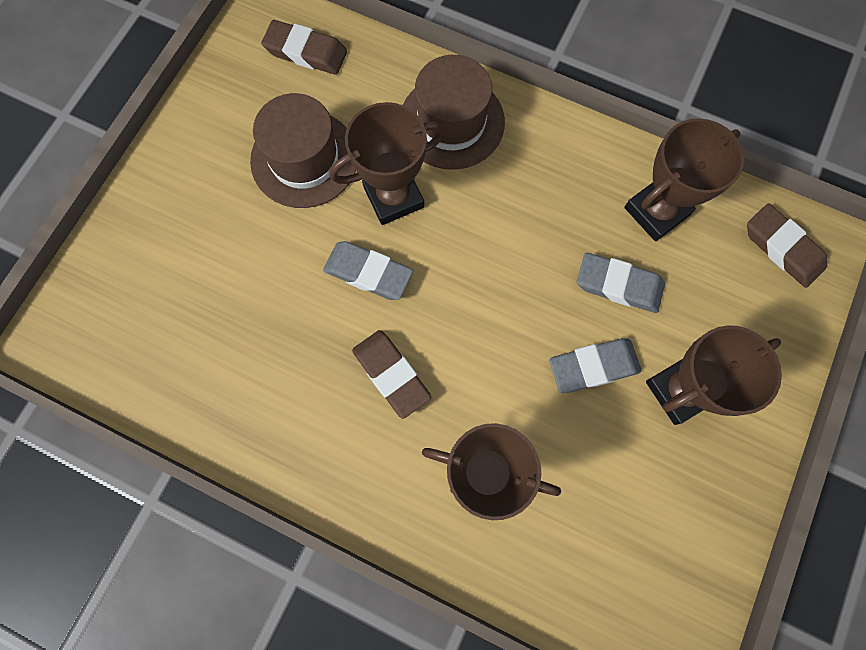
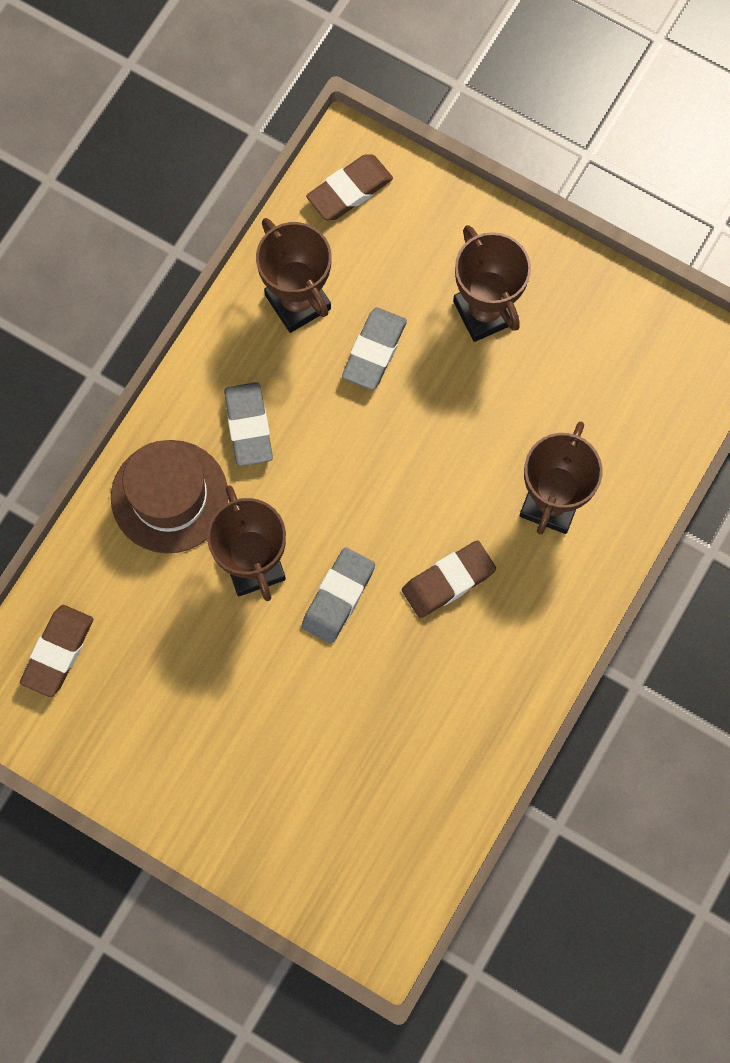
camera: 85 degrees left, 0 degrees up
brown hat [250,93,356,208] -> none
grey eraser [549,338,642,393] -> grey eraser moved to [224,382,273,466]

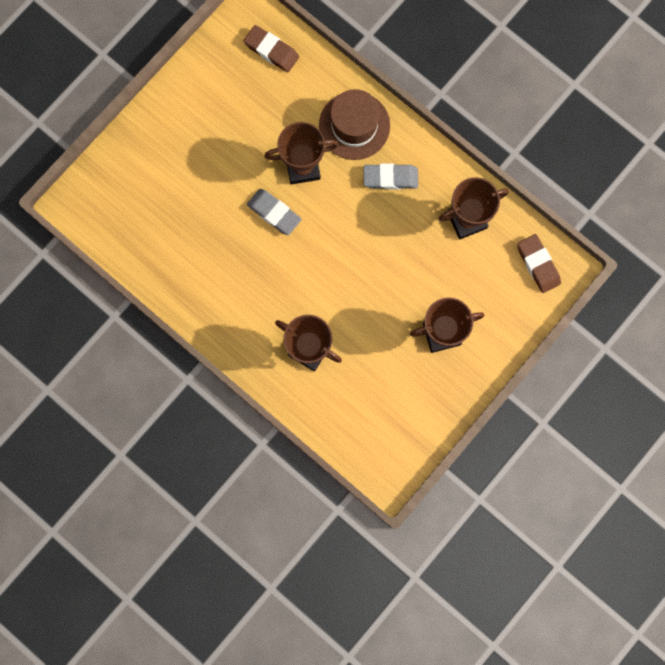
camera: 100 degrees right, 5 degrees up
grey eraser [342,307,407,390] -> none
brown eraser [402,541,496,618] -> none

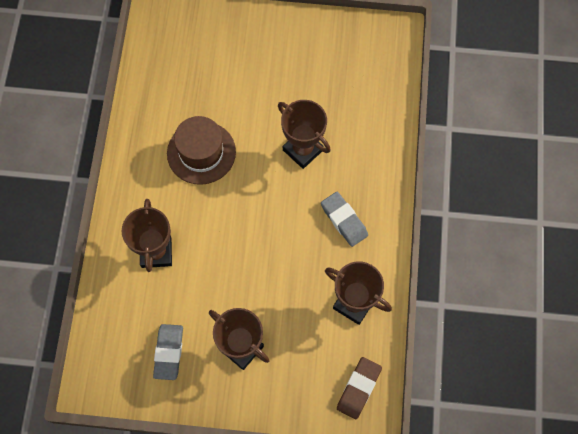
camera: 55 degrees right, 10 degrees down
brown eraser [244,25,299,72] -> none
grey eraser [247,189,302,235] -> grey eraser moved to [153,324,183,380]
brown hat [319,89,390,160] -> brown hat moved to [167,116,236,185]

